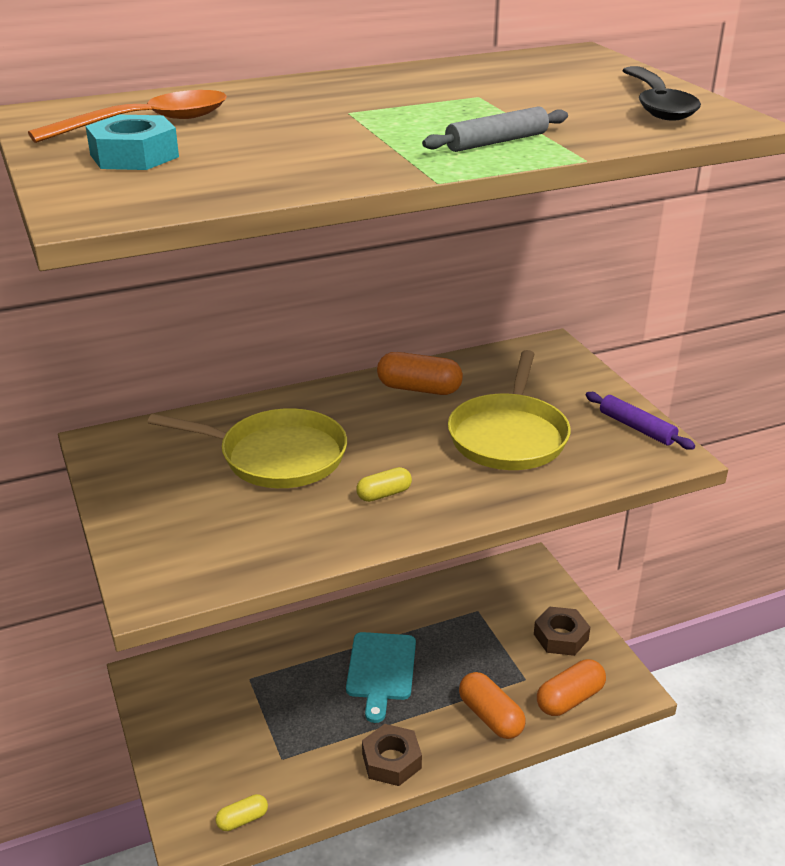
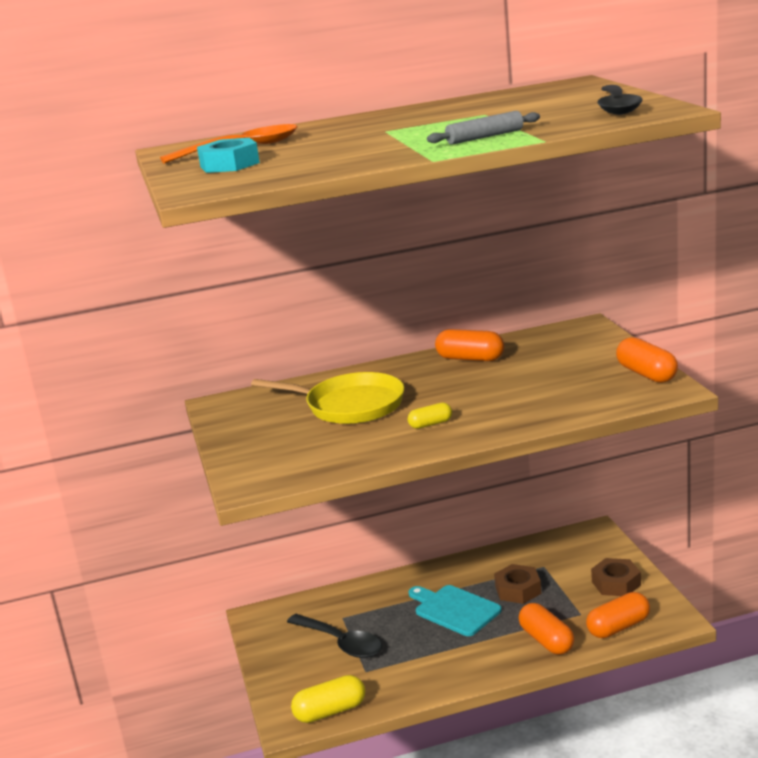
camera: 10 degrees right, 10 degrees down
yellow capsule [215,794,268,831] -> yellow capsule [291,675,365,723], size x1.70
turquoise cutting board [346,632,416,723] -> turquoise cutting board turned 120 degrees clockwise [408,585,502,636]
brown nut [362,724,422,786] -> brown nut moved to [494,564,541,604]
yellow pan [448,350,571,470] -> none
purple rolling pin [586,392,695,450] -> orange capsule [616,337,678,383]
none -> black spoon [287,614,382,658]

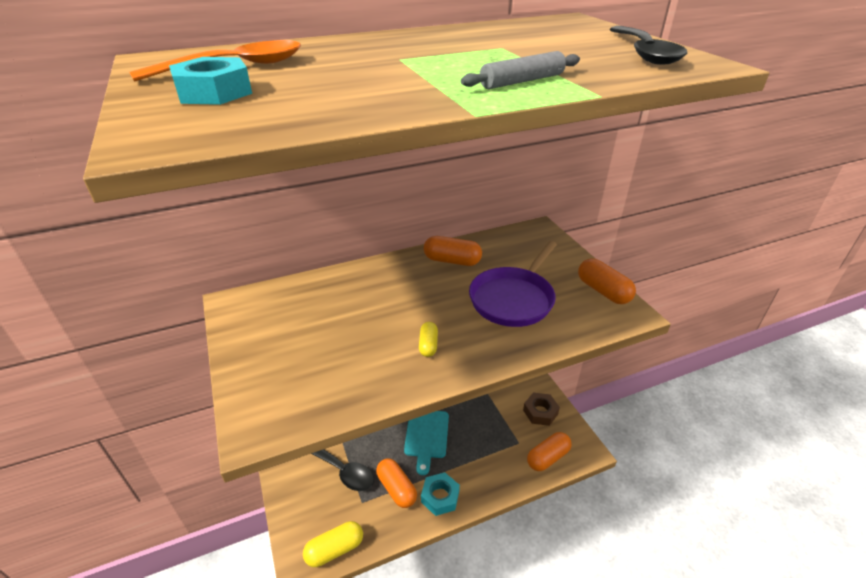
camera: 10 degrees left, 15 degrees up
yellow pan [251,372,404,424] -> none
yellow capsule [408,403,452,429] -> yellow capsule turned 60 degrees counterclockwise [419,322,438,357]
turquoise cutting board [408,585,502,636] -> turquoise cutting board turned 120 degrees counterclockwise [404,411,449,475]
brown nut [494,564,541,604] -> none
orange capsule [519,603,574,655] -> orange capsule moved to [376,458,417,508]
none -> turquoise nut [421,472,460,516]
none -> purple pan [469,241,557,327]

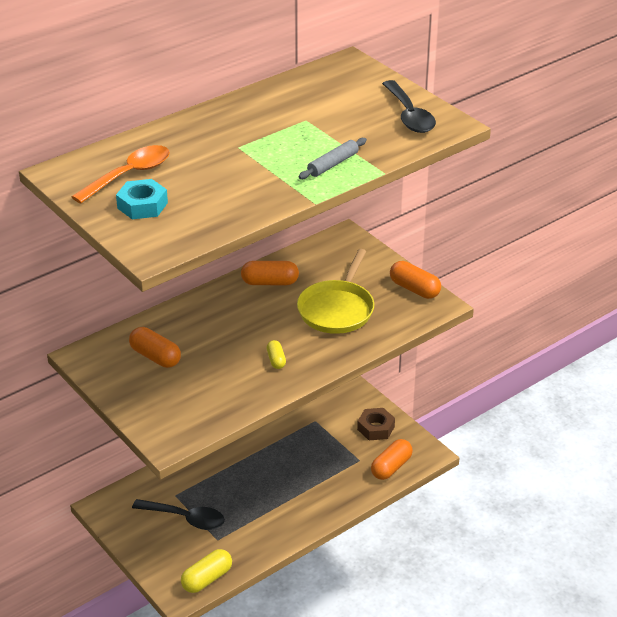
camera: 15 degrees left, 0 degrees up
orange capsule [376,458,417,508] -> orange capsule moved to [129,327,181,368]
turquoise cutting board [404,411,449,475] -> none
turquoise nut [421,472,460,516] -> none
purple pan [469,241,557,327] -> yellow pan [297,249,374,334]

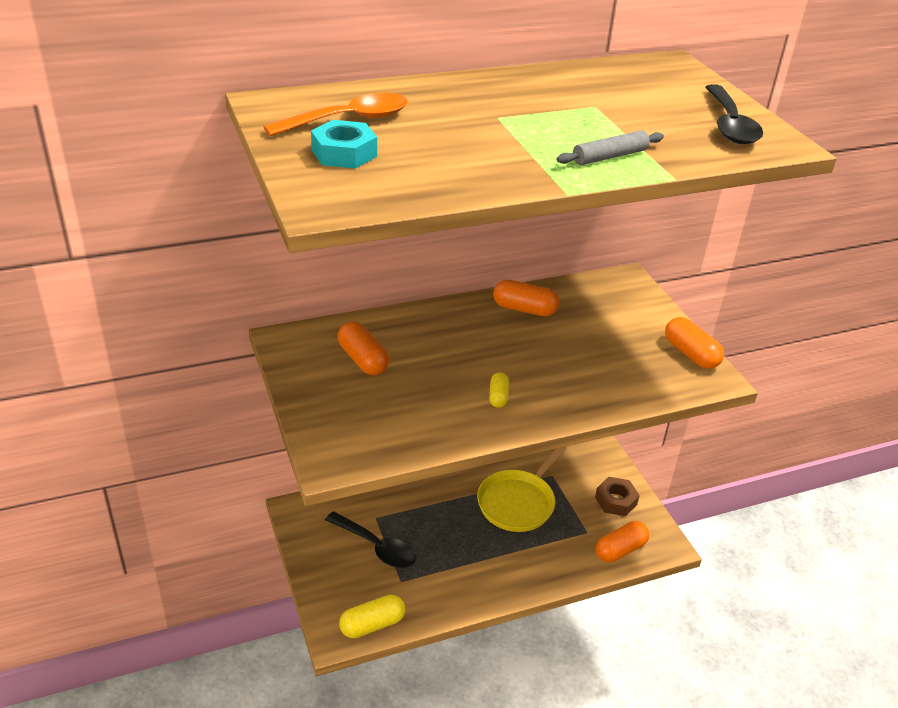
camera: 15 degrees right, 0 degrees up
yellow pan [297,249,374,334] -> yellow pan moved to [477,446,567,532]

